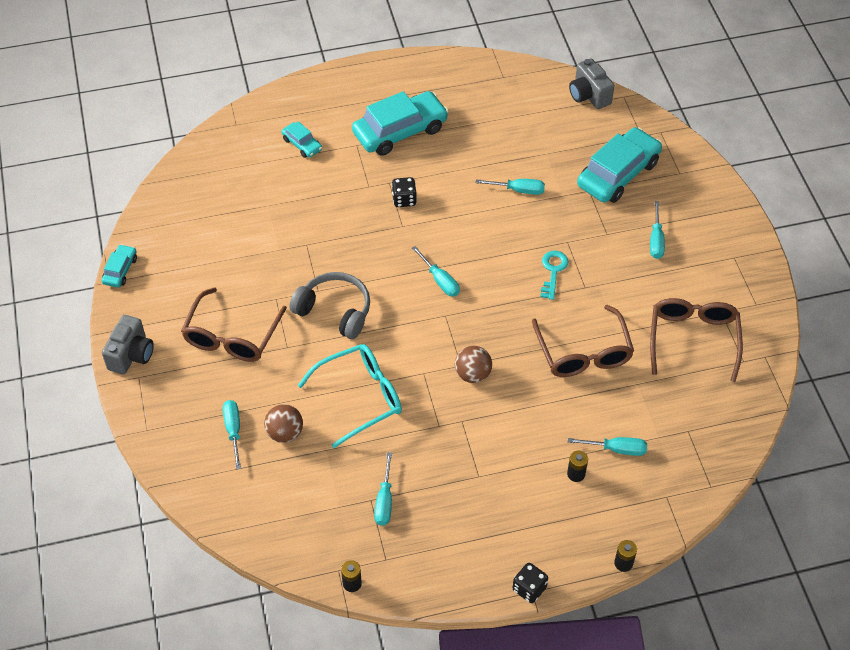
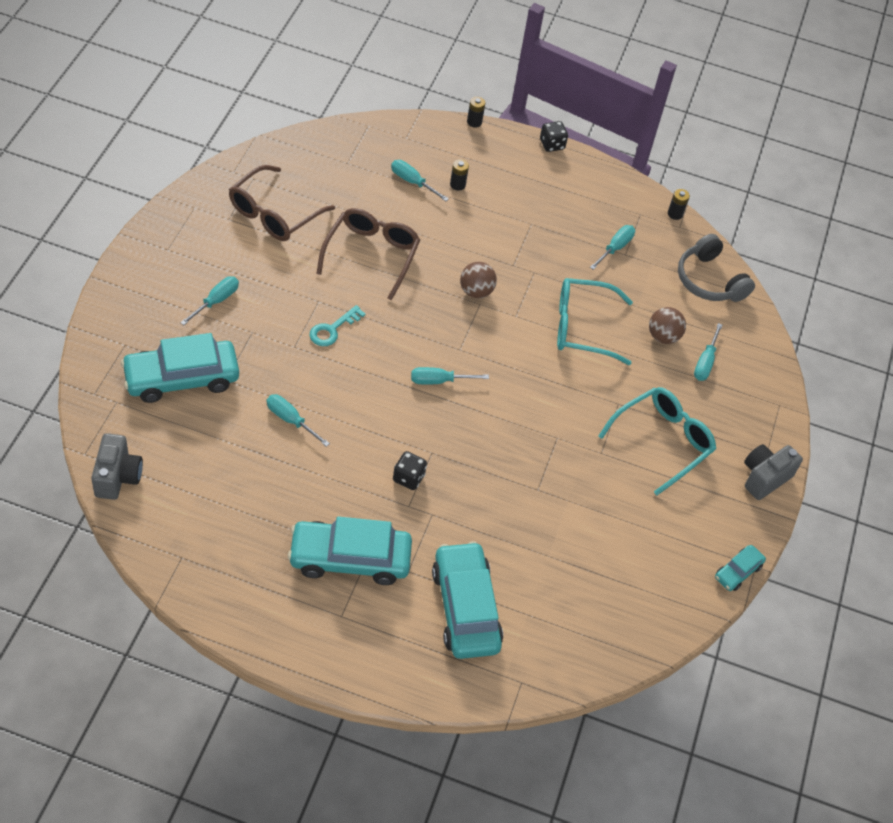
camera: 155 degrees left, 0 degrees up
brown glasses [181,287,287,362] -> turquoise glasses [598,387,716,495]
turquoise car [281,121,322,158] -> turquoise car [432,541,503,659], size x2.07
grey headphones [289,272,370,339] -> grey headphones moved to [678,234,755,302]
turquoise screwdriver [412,246,460,297] -> turquoise screwdriver turned 90 degrees counterclockwise [411,367,489,385]

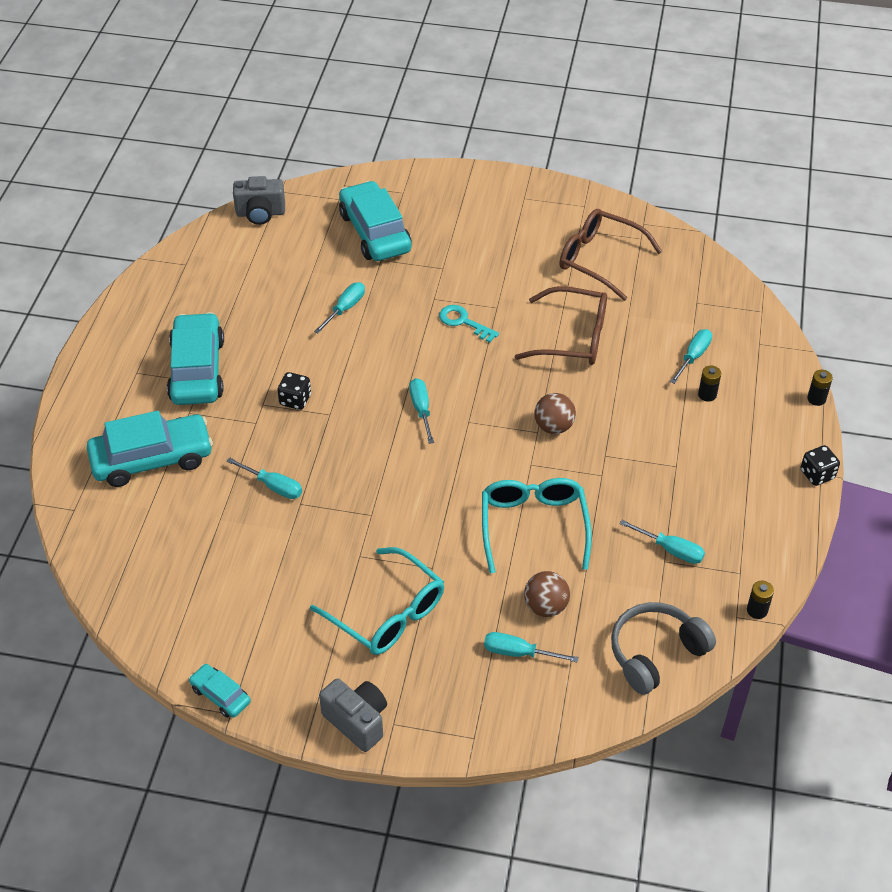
camera: 90 degrees right, 5 degrees down
turquoise screwdriver [180,276,239,325] -> turquoise screwdriver moved to [226,457,302,499]

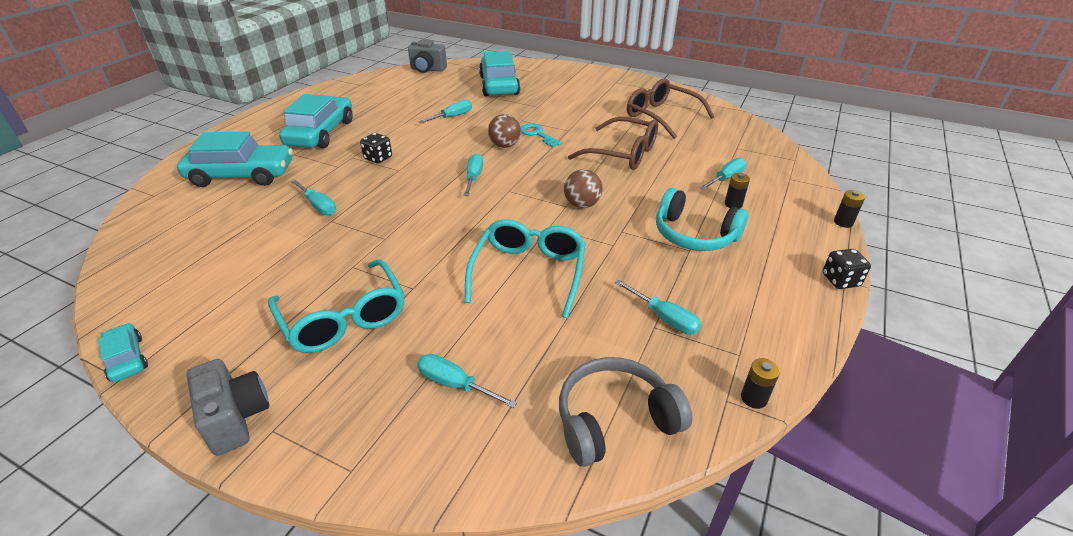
camera: 15 degrees right, 10 degrees down
brown ball [524,571,570,617] -> brown ball moved to [488,114,521,148]
none -> turquoise headphones [656,188,748,251]

